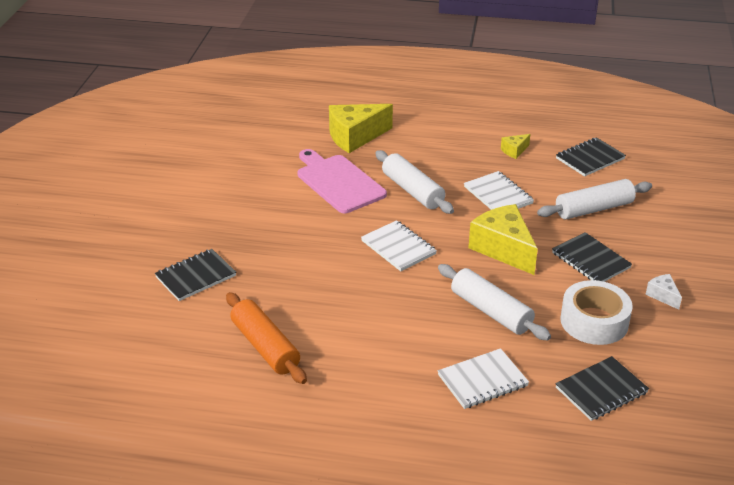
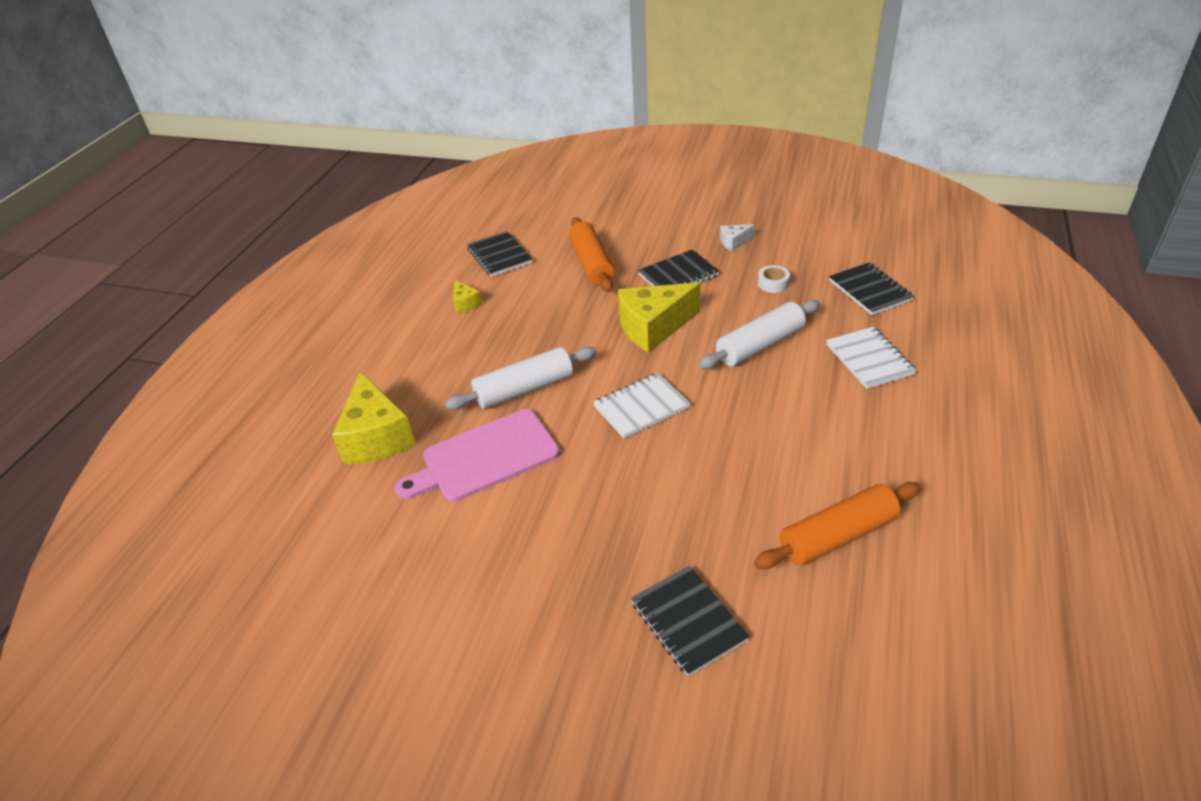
camera: 80 degrees left, 5 degrees up
white notebook [464,171,534,210] -> none
white rolling pin [537,179,652,220] -> orange rolling pin [569,217,615,292]
white tape [560,280,633,345] -> white tape [758,265,790,293], size x0.47

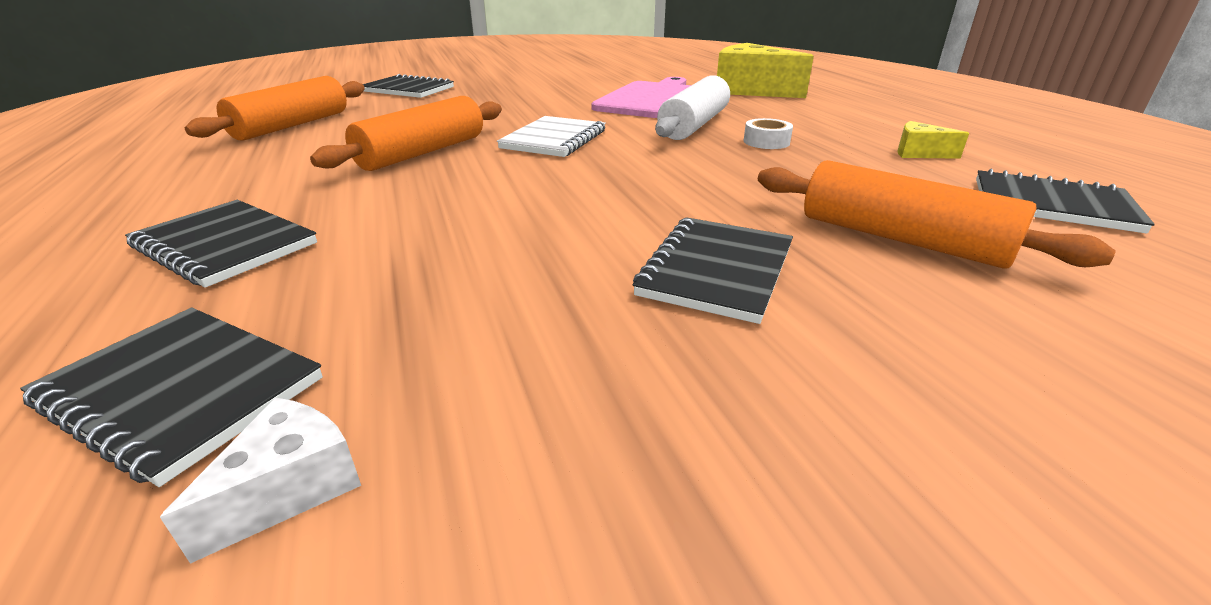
camera: 140 degrees right, 10 degrees down
yellow cheese [618,282,700,353] -> none
white rolling pin [699,300,820,369] -> none
white cheese [720,224,755,251] -> white cheese moved to [160,397,361,564]
white tape [758,265,790,293] -> white tape moved to [744,118,793,149]
white notebook [826,327,917,389] -> black notebook [125,200,317,288]
none -> orange rolling pin [310,96,502,171]

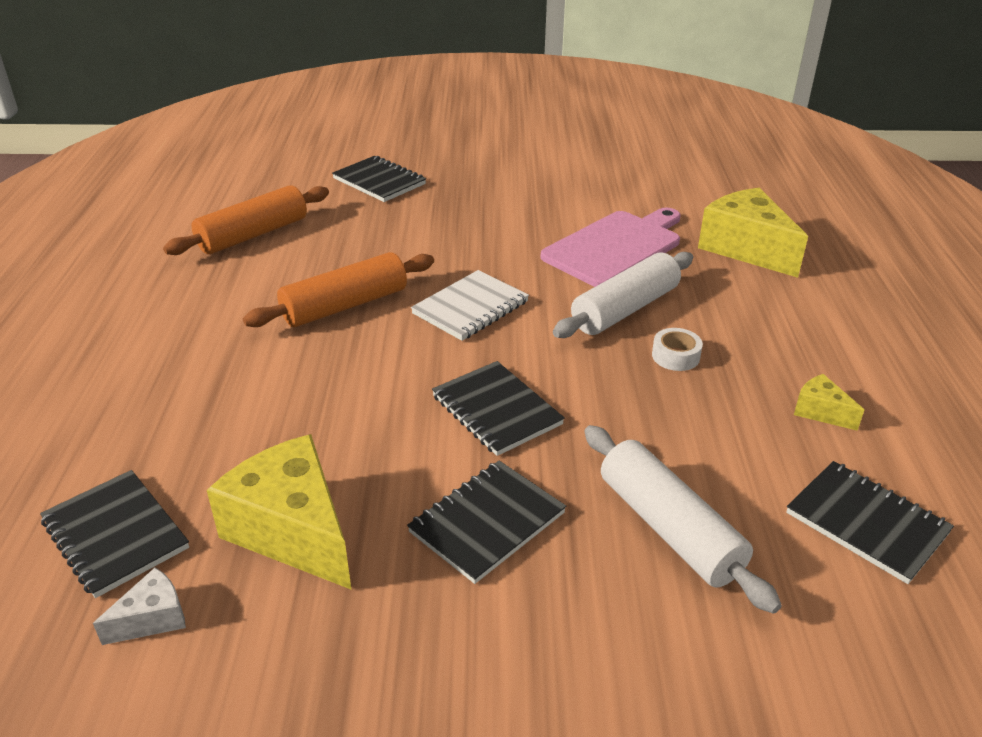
camera: 20 degrees right, 5 degrees up
black notebook [125,200,317,288] -> black notebook moved to [432,361,565,456]
orange rolling pin [758,160,1116,269] -> white rolling pin [584,425,782,614]
none -> yellow cheese [207,434,351,589]

